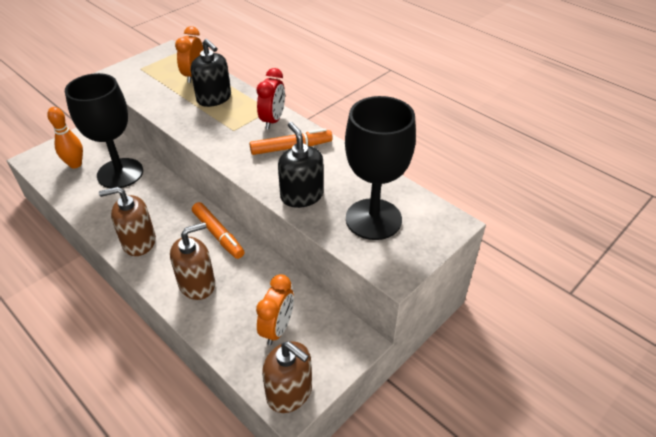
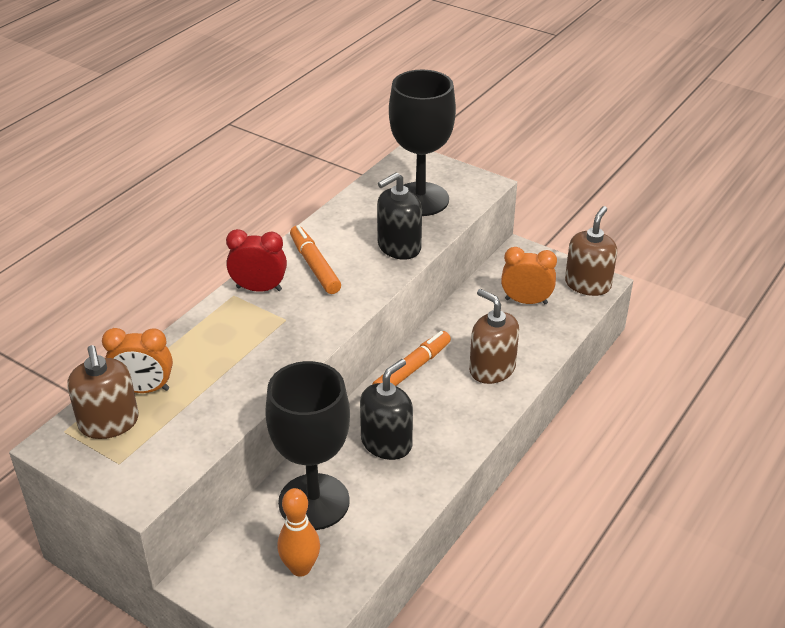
camera: 100 degrees left, 5 degrees down
brown soap dispenser [99,187,156,256] -> brown soap dispenser moved to [68,345,139,439]
black soap dispenser [191,39,231,107] -> black soap dispenser moved to [360,359,413,460]

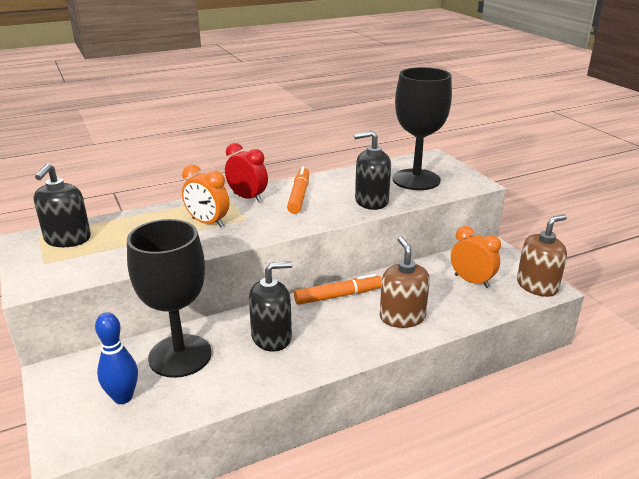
camera: 30 degrees right, 10 degrees down
brown soap dispenser [68,345,139,439] -> black soap dispenser [34,163,91,247]
orange clock [102,328,173,393] -> orange clock moved to [182,165,230,227]
orange bowling pin [277,488,320,577] -> blue bowling pin [95,312,138,404]

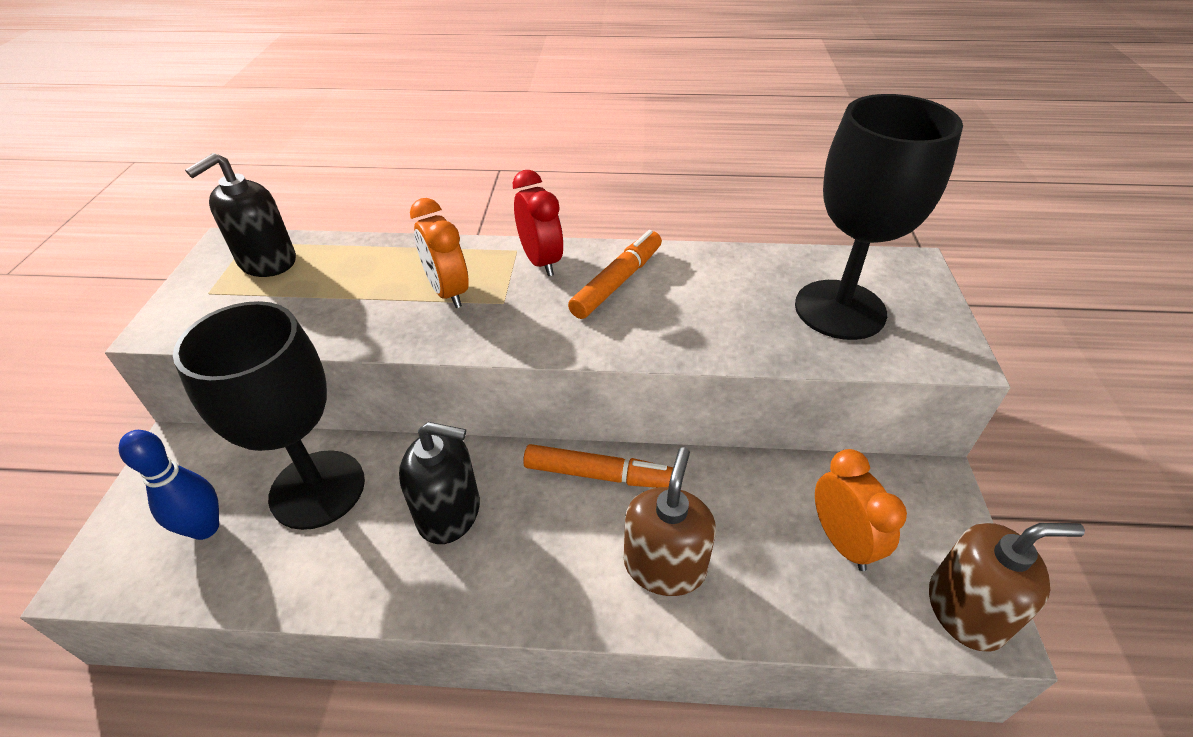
camera: 30 degrees right, 15 degrees up
black soap dispenser [354,131,391,210] -> none

